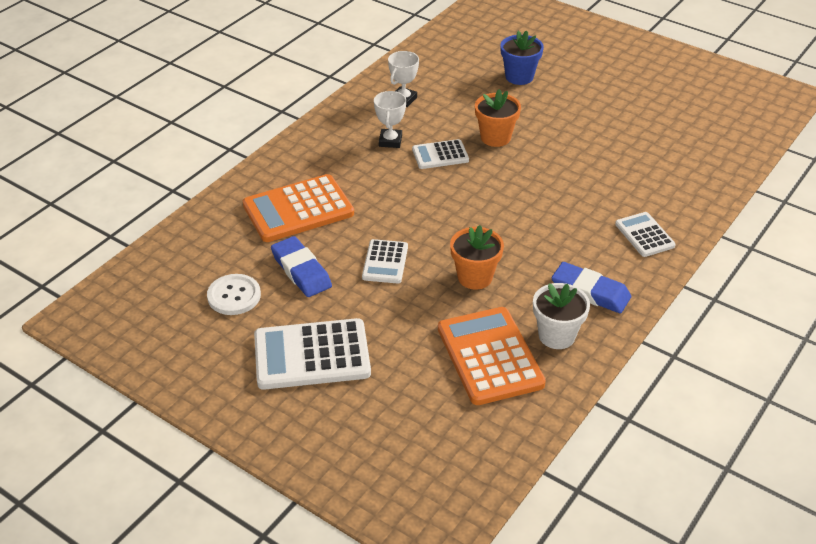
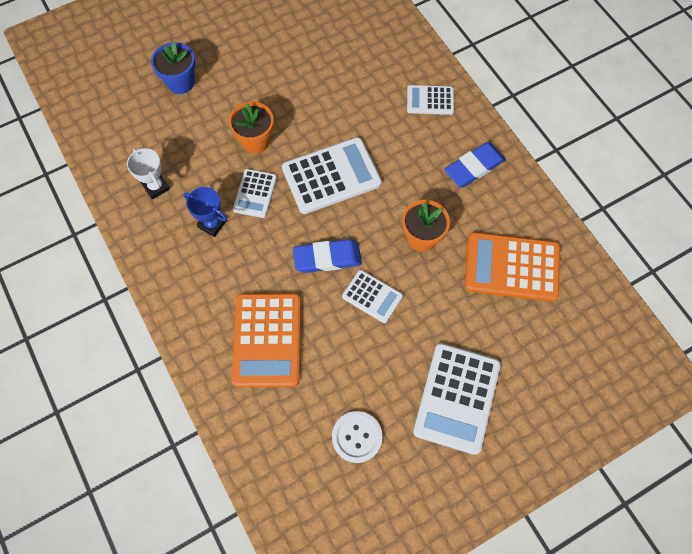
camera: 65 degrees left, 25 degrees up
blue eraser [271,236,332,297] -> blue eraser moved to [293,239,362,273]
white trophy [374,91,406,148] -> blue trophy [183,187,227,237]
white flower pot [533,283,590,349] -> none
none -> white calculator [282,137,382,214]

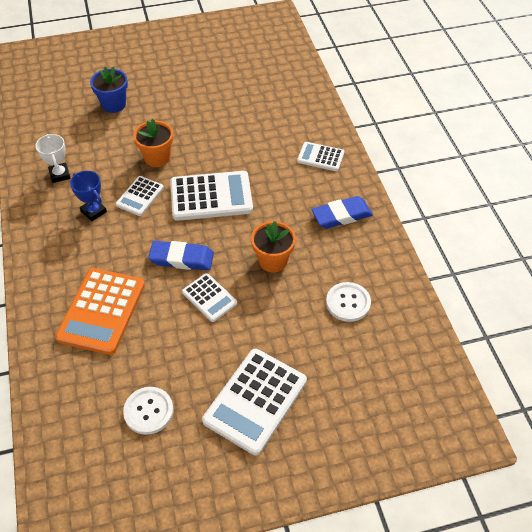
camera: 15 degrees right, 15 degrees down
orange calculator [465,232,560,302] -> white button [326,282,371,322]

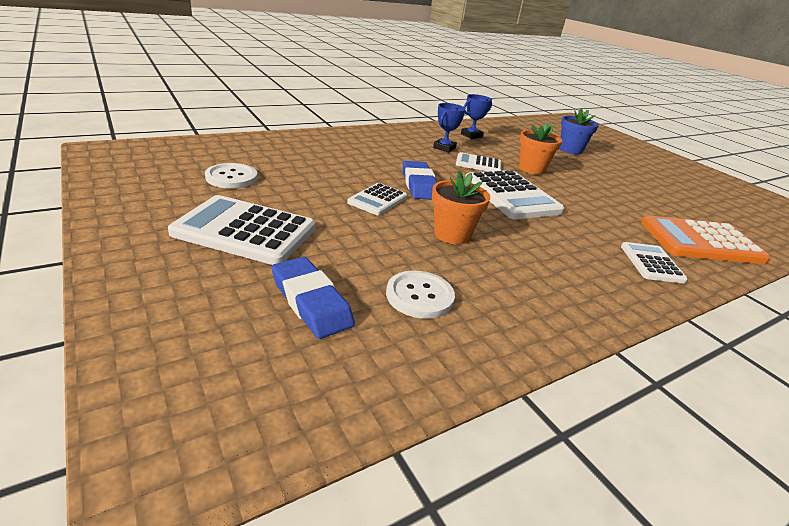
camera: 70 degrees right, 20 degrees down
white trophy [35,134,71,183] -> blue trophy [461,94,492,139]
orange calculator [55,268,145,355] -> orange calculator moved to [641,215,770,264]
blue eraser [311,196,373,229] -> blue eraser moved to [271,257,355,339]

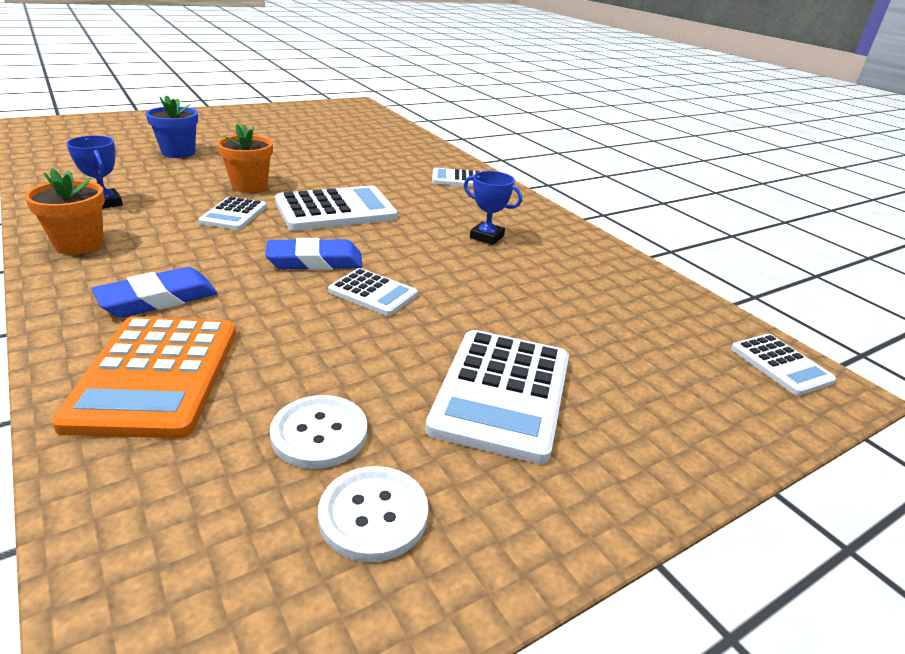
camera: 90 degrees left, 0 degrees up
blue eraser [271,257,355,339] -> blue eraser moved to [92,267,217,318]
white button [386,270,455,319] -> white button moved to [318,466,428,562]
orange flower pot [432,171,490,244] -> orange flower pot moved to [25,169,105,255]
blue trophy [433,103,466,152] -> blue trophy moved to [464,171,522,245]
orange calculator [641,215,770,264] -> orange calculator moved to [51,317,236,438]
none -> white calculator [731,334,836,396]

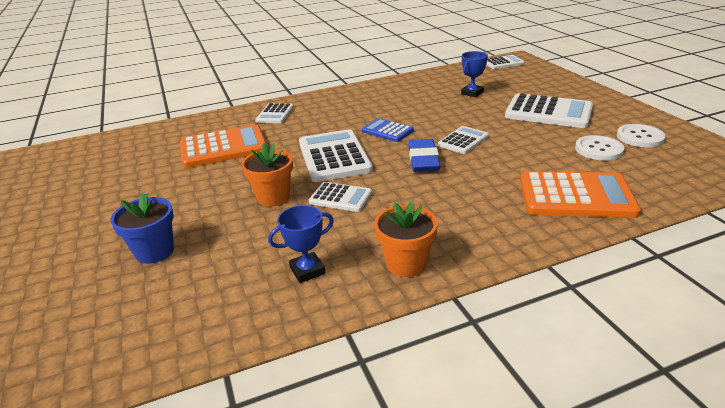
camera: 75 degrees left, 0 degrees up
blue eraser [92,267,217,318] -> none
blue trophy [464,171,522,245] -> blue trophy moved to [461,51,488,97]
none -> orange calculator [180,125,268,168]
none -> blue calculator [362,118,414,142]

